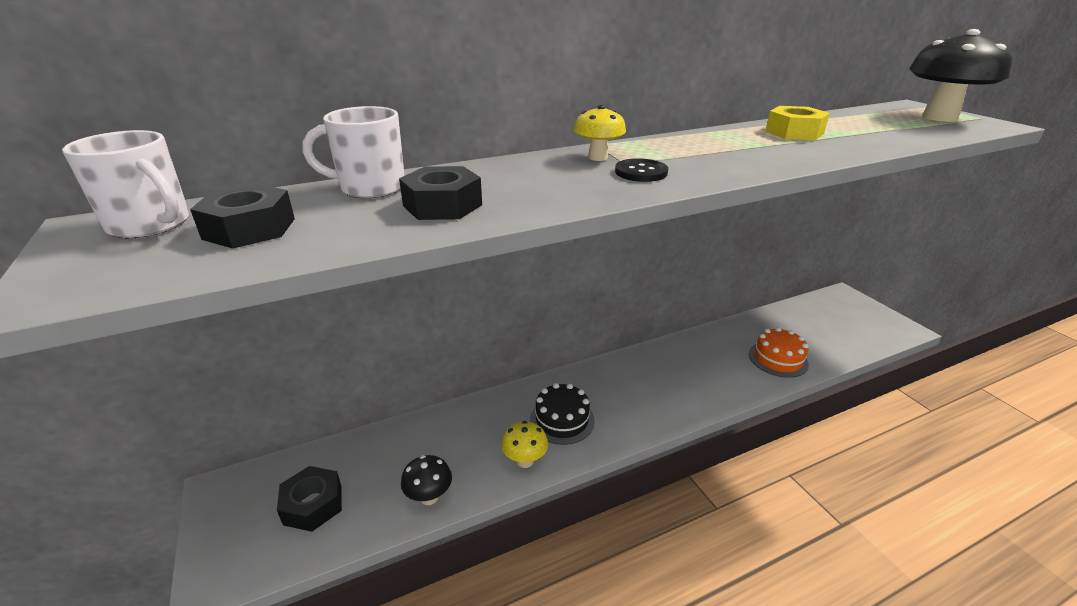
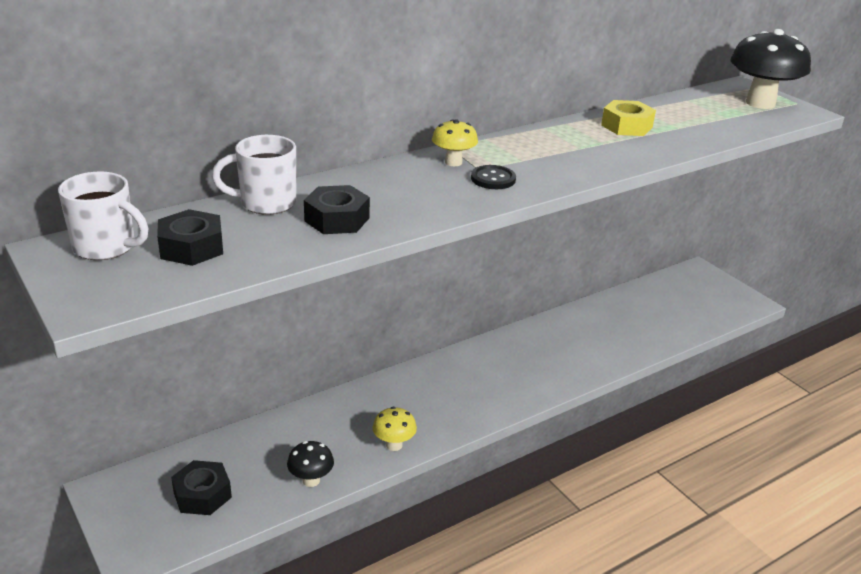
camera: 10 degrees left, 0 degrees up
black cake [530,383,595,445] -> none
orange cake [749,327,809,378] -> none

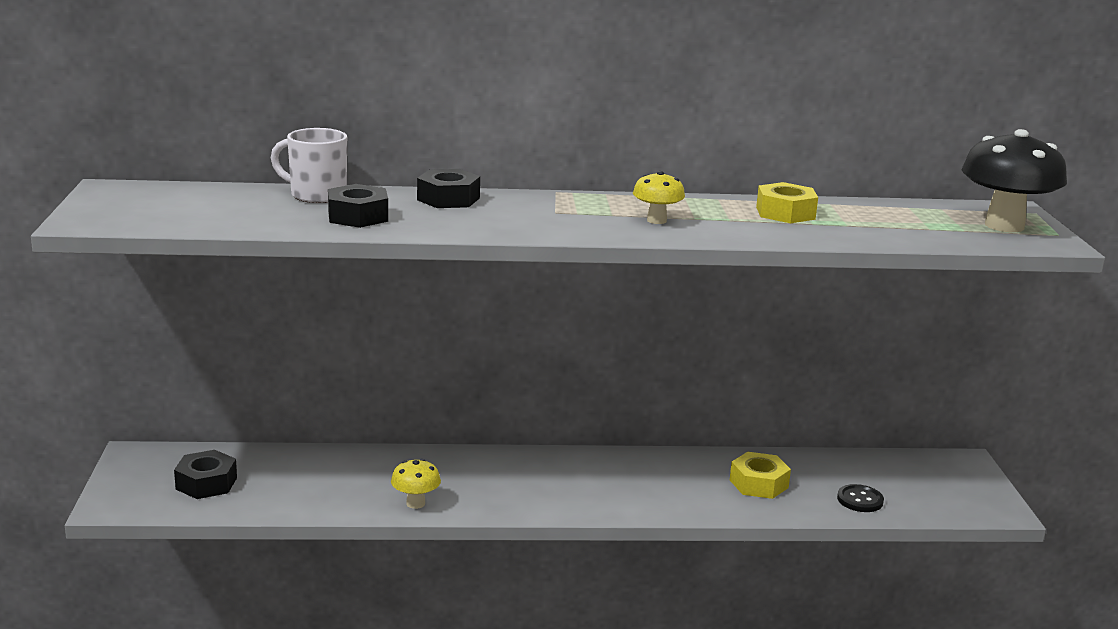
camera: 30 degrees right, 10 degrees down
white mug [58,172,148,260] -> none
black nut [157,209,223,266] -> black nut moved to [417,169,480,208]
black mushroom [287,441,334,487] -> none
yellow mushroom [432,119,478,166] -> yellow mushroom moved to [633,171,685,224]
black button [471,165,516,189] -> black button moved to [837,484,884,512]
none -> yellow nut [730,452,791,499]

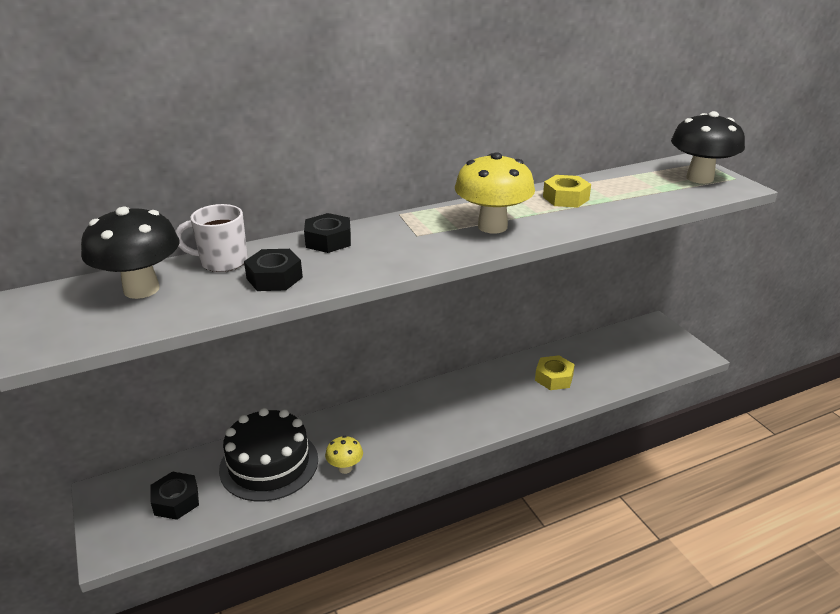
camera: 20 degrees left, 10 degrees up
yellow mushroom [633,171,685,224] -> yellow mushroom [455,152,535,233], size x1.96
black button [837,484,884,512] -> none
none -> black mushroom [81,207,179,299]
none -> black cake [219,408,318,502]

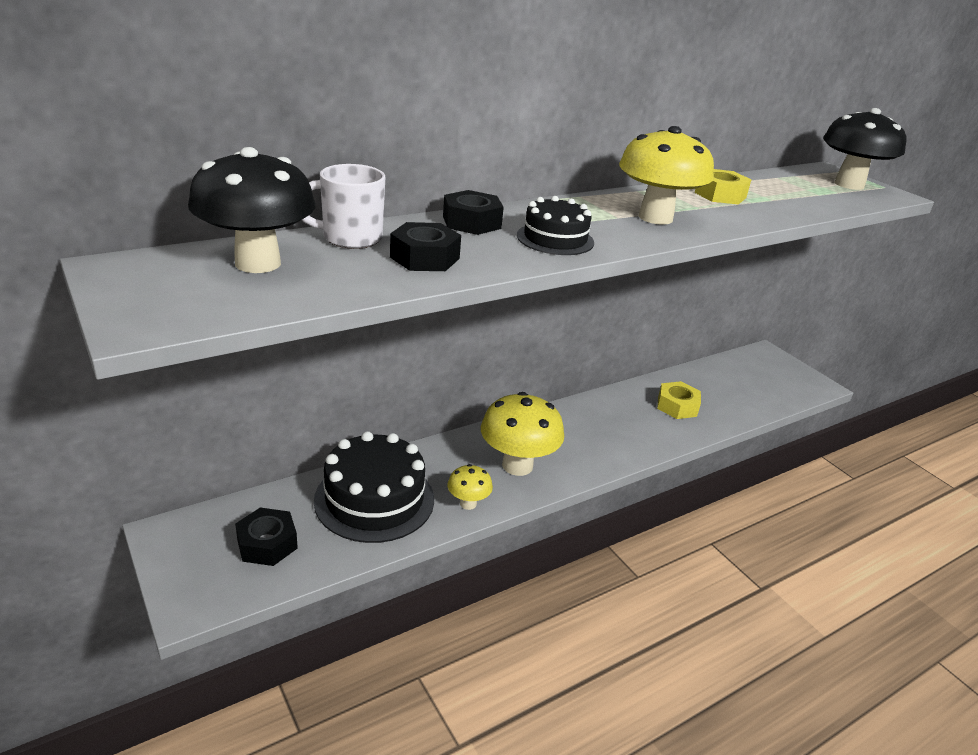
camera: 10 degrees left, 0 degrees up
none -> yellow mushroom [481,392,564,476]
none -> black cake [517,196,594,255]

